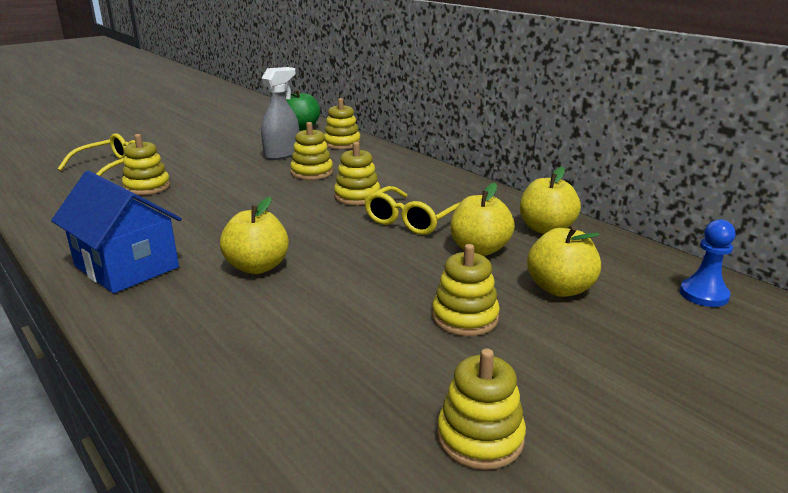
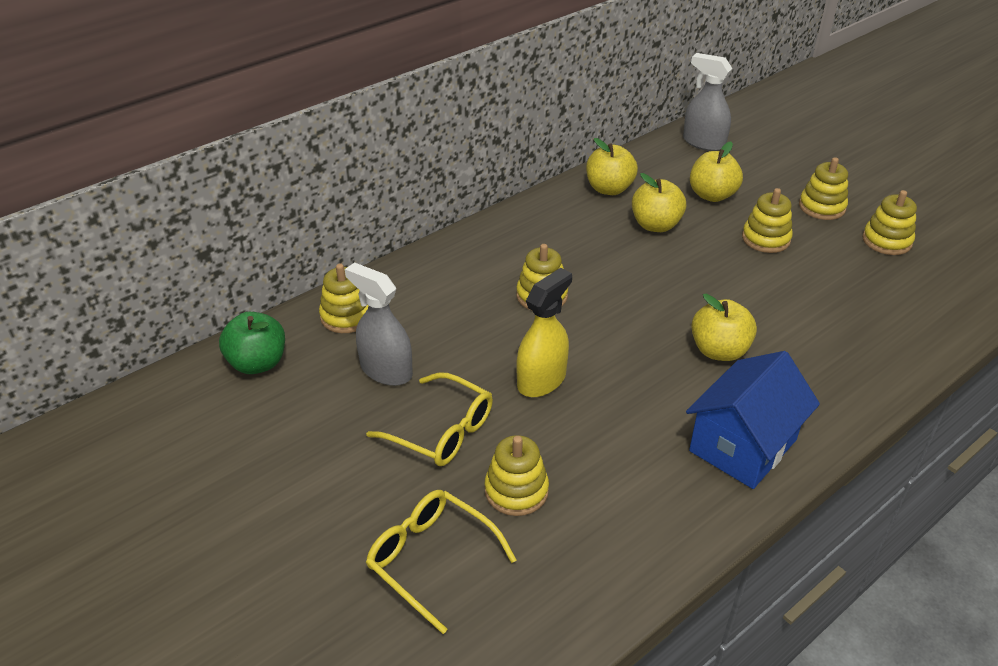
camera: 90 degrees left, 15 degrees up
yellow stacking toy [290,122,333,180] -> yellow stacking toy moved to [799,157,848,220]
yellow glasses [364,186,460,235] -> yellow glasses moved to [366,372,493,466]
blue pawn [680,220,736,307] -> grey spray bottle [683,53,732,151]
none -> yellow spray bottle [516,268,572,397]

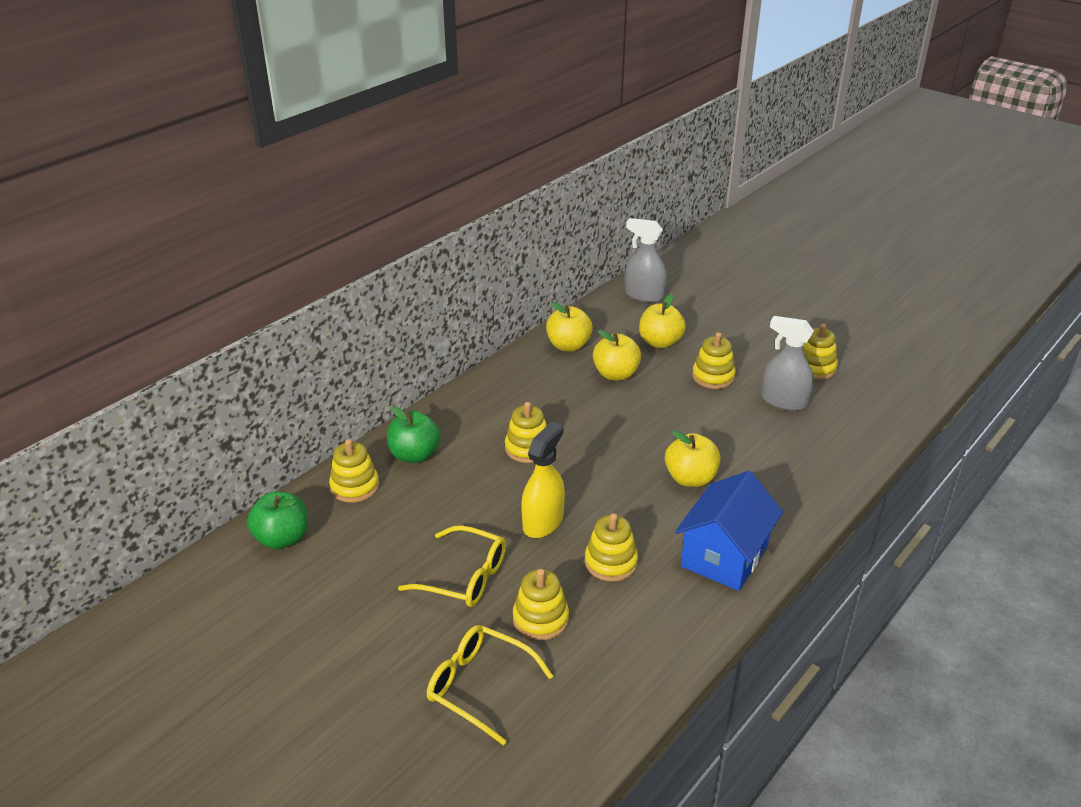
camera: 10 degrees left, 5 degrees down
grey spray bottle [345,262,413,386] -> grey spray bottle moved to [762,316,814,411]
yellow stacking toy [799,157,848,220] -> yellow stacking toy moved to [585,513,638,582]
none -> green apple [387,406,441,463]

